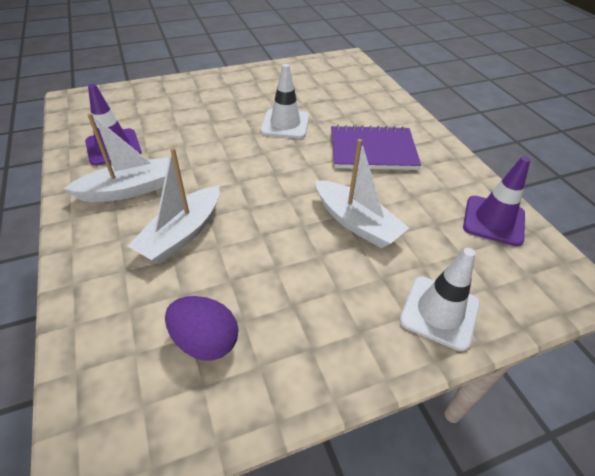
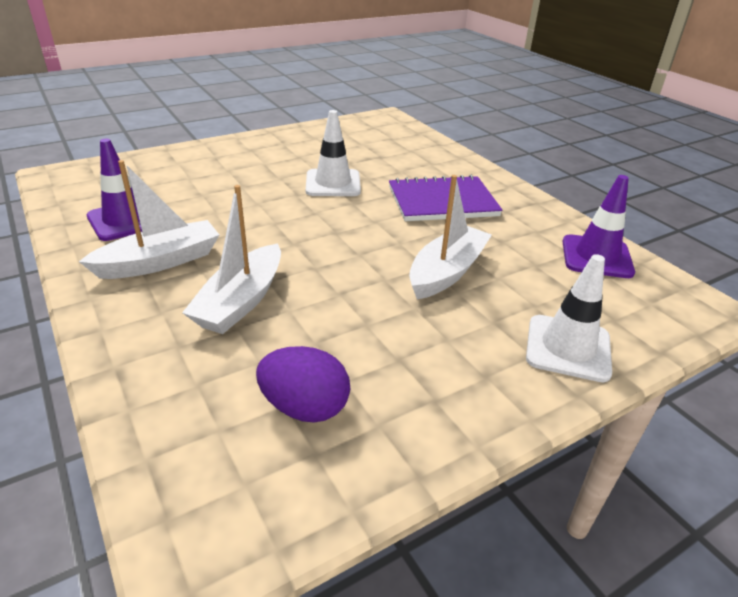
camera: 10 degrees left, 10 degrees down
white boat [315,139,409,248] -> white boat turned 90 degrees counterclockwise [409,175,492,300]

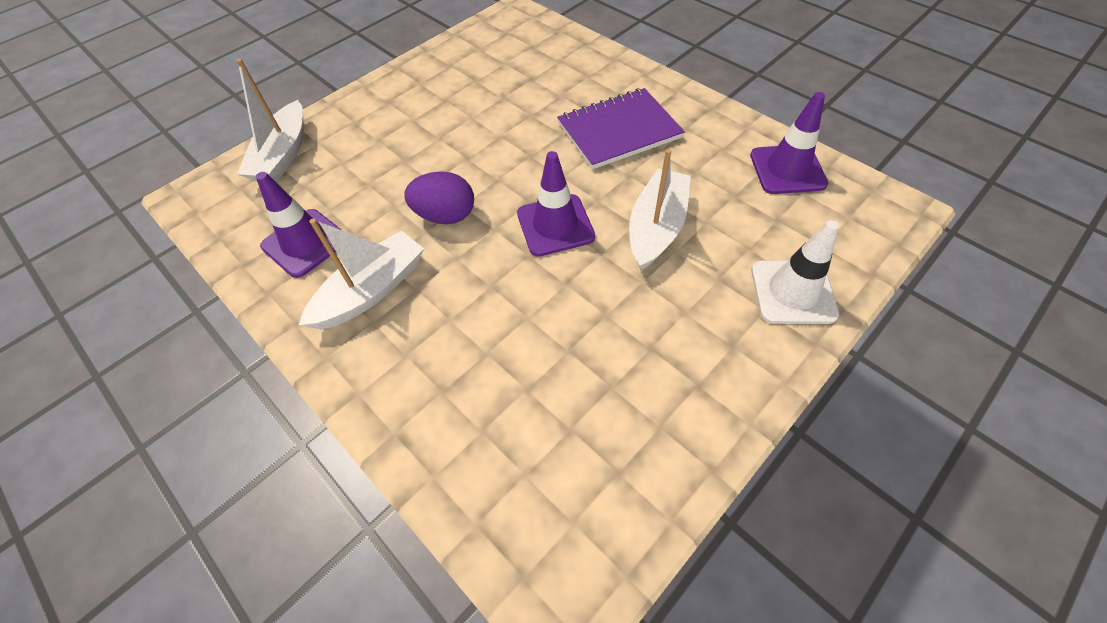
camera: 10 degrees left, 20 degrees up
white boat [182,185,281,334] -> white boat moved to [237,59,304,183]
purple egg [256,346,350,423] -> purple egg moved to [404,171,474,224]
white traffic cone [306,110,361,196] -> none
none -> purple traffic cone [517,151,595,256]

